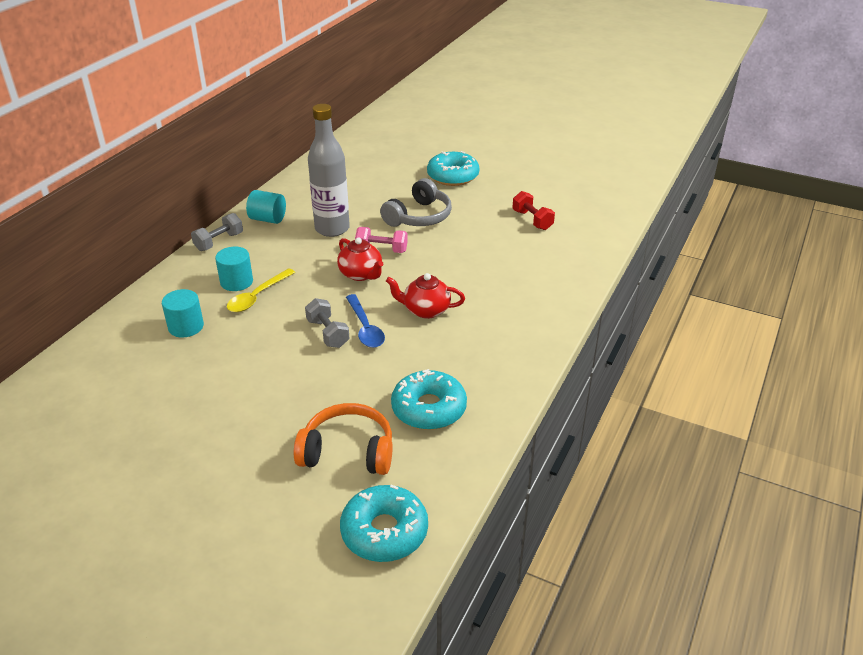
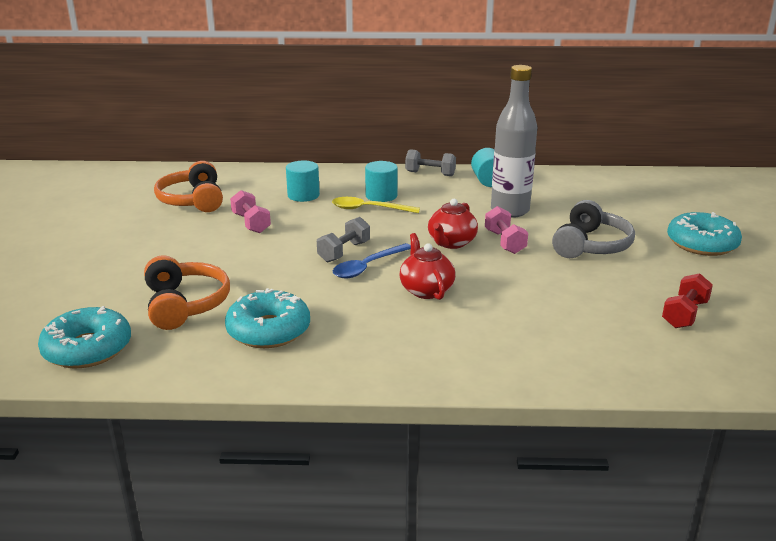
camera: 65 degrees right, 10 degrees down
grey headphones [380,178,452,227] -> grey headphones turned 75 degrees counterclockwise [552,200,635,258]
none -> orange headphones [154,161,223,212]
none -> pink dumbbell [230,190,271,233]

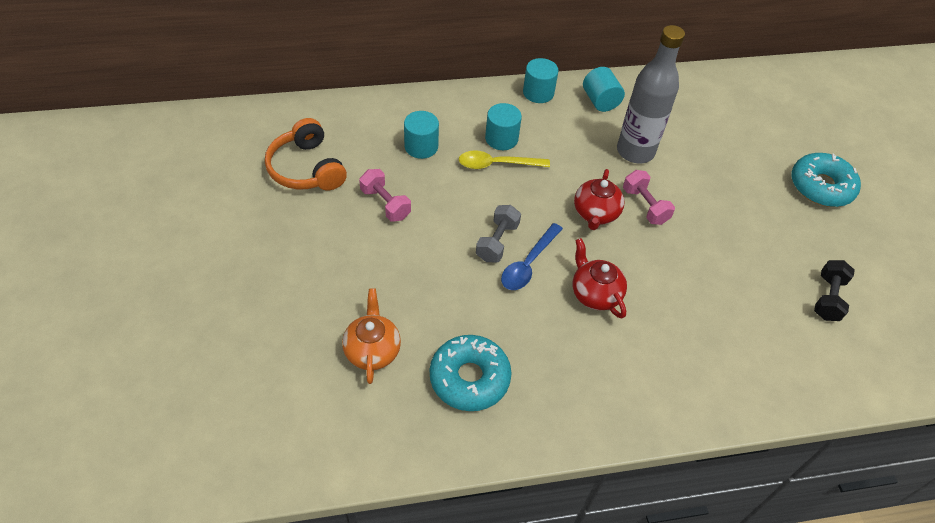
camera: 15 degrees left, 25 degrees up
turquoise donut [38,306,131,368] -> none
orange headphones [144,255,230,330] -> orange teapot [342,289,401,384]
grey dumbbell [405,149,456,176] -> turquoise cylinder [523,58,559,103]
grey headphones [552,200,635,258] -> none
red dumbbell [662,273,713,328] -> black dumbbell [814,260,855,321]

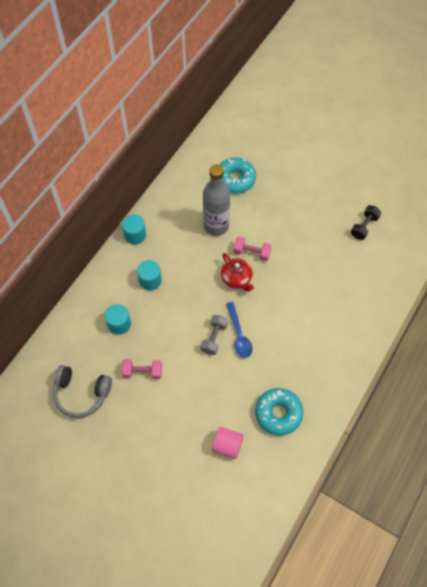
camera: 45 degrees left, 10 degrees up
orange headphones [265,118,347,191] -> grey headphones [53,365,112,418]
orange teapot [342,289,401,384] -> pink cylinder [212,427,244,459]
yellow spoon [459,150,550,169] -> none
grey dumbbell [476,205,521,262] -> grey dumbbell turned 45 degrees clockwise [200,315,228,355]
red teapot [573,238,627,319] -> none
turquoise cylinder [583,67,625,112] -> none
turquoise donut [791,153,861,207] -> turquoise donut moved to [220,157,256,193]
black dumbbell [814,260,855,321] -> black dumbbell turned 60 degrees clockwise [351,205,381,240]

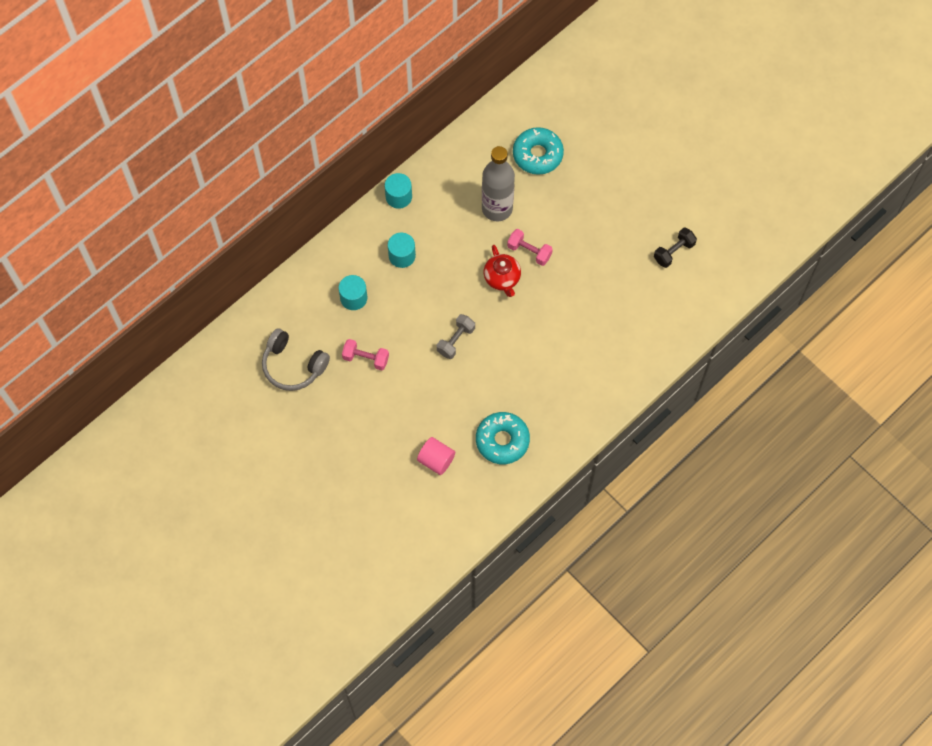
camera: 15 degrees right, 5 degrees up
blue spoon [226,302,252,358] -> none

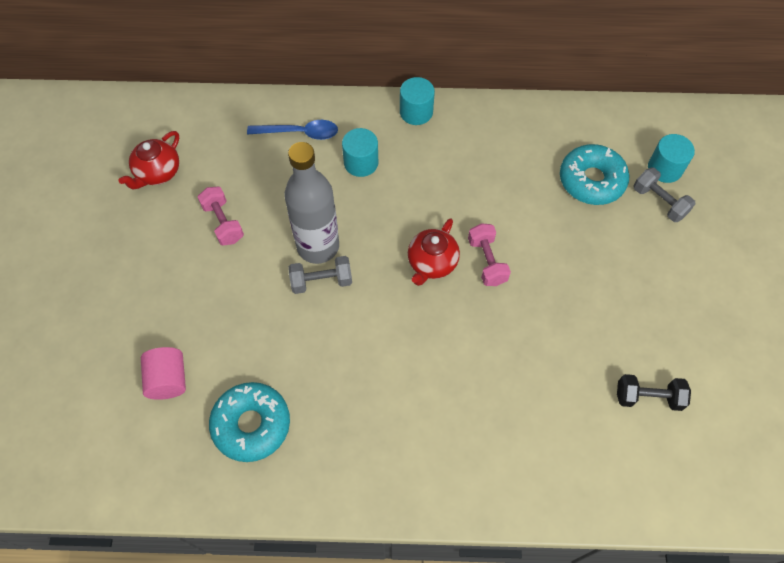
camera: 45 degrees right, 5 degrees down
grey headphones [262,328,330,391] -> red teapot [118,131,179,189]
turquoise cylinder [338,275,367,310] -> turquoise cylinder moved to [648,134,695,183]
grey bottle [482,146,515,221] -> grey bottle moved to [284,142,339,264]
none -> blue spoon [247,120,338,140]
none -> grey dumbbell [634,167,695,222]

